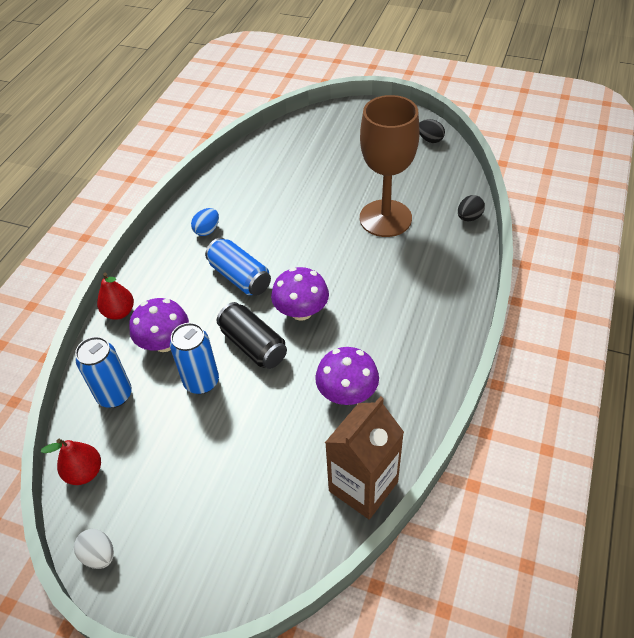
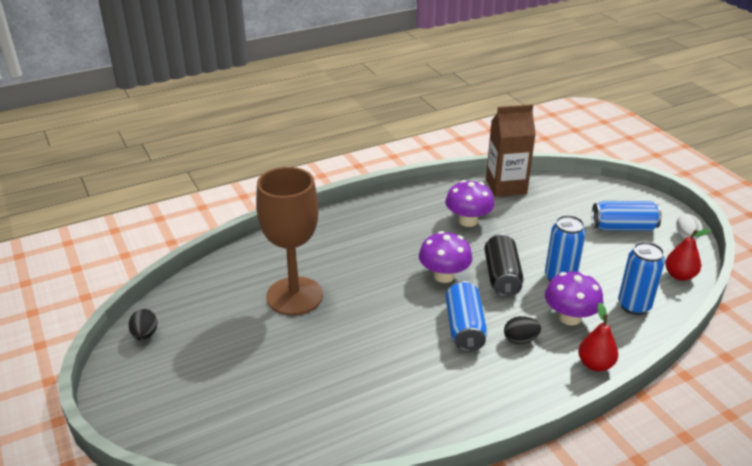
camera: 140 degrees left, 15 degrees down
blue egg [191,208,219,236] -> none
black egg [458,195,485,221] -> black egg moved to [504,316,541,344]
none -> blue can [592,201,662,231]

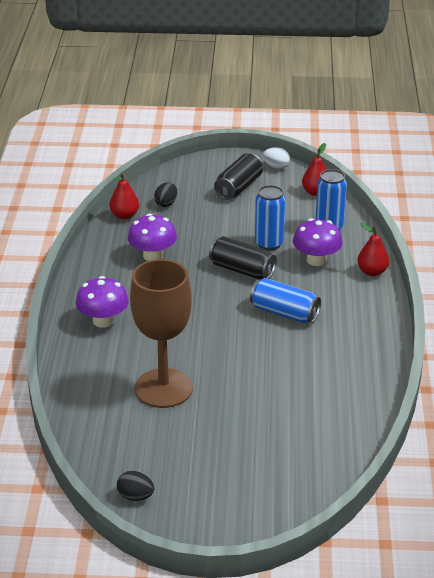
camera: 60 degrees left, 0 degrees up
purple mushroom [419,231,473,283] -> purple mushroom moved to [76,276,129,328]
brown carton [486,104,536,197] -> red pear [109,173,139,219]
black egg [504,316,541,344] -> black egg moved to [154,182,177,207]
blue can [592,201,662,231] -> black can [214,153,263,200]

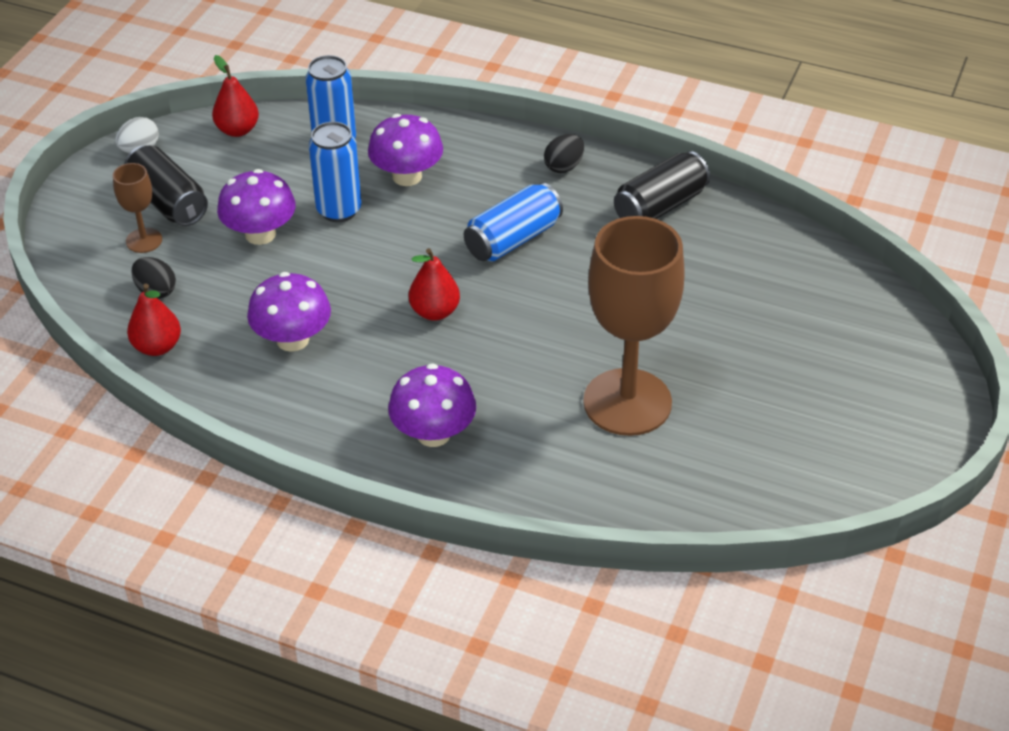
camera: 70 degrees left, 10 degrees up
black egg [117,471,154,501] -> black egg moved to [544,134,584,173]
black can [209,236,276,279] -> black can moved to [614,151,710,219]
red pear [357,223,389,276] -> red pear moved to [409,248,460,321]
none -> brown goblet [113,163,162,253]
none -> purple mushroom [217,169,296,245]

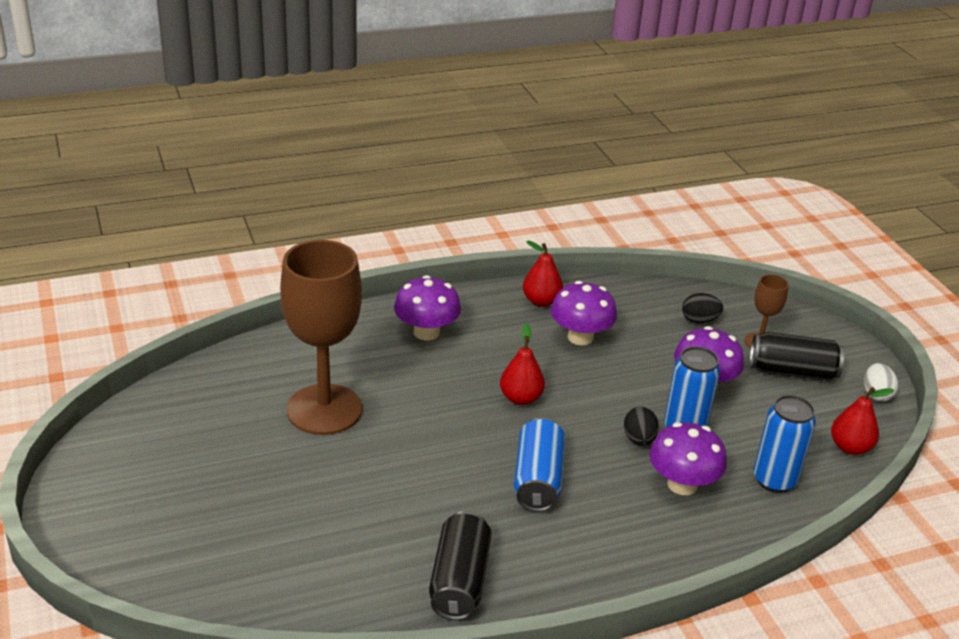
camera: 135 degrees right, 10 degrees down
red pear [127,284,181,356] -> red pear moved to [523,240,563,307]
black egg [544,134,584,173] -> black egg moved to [624,407,659,446]

